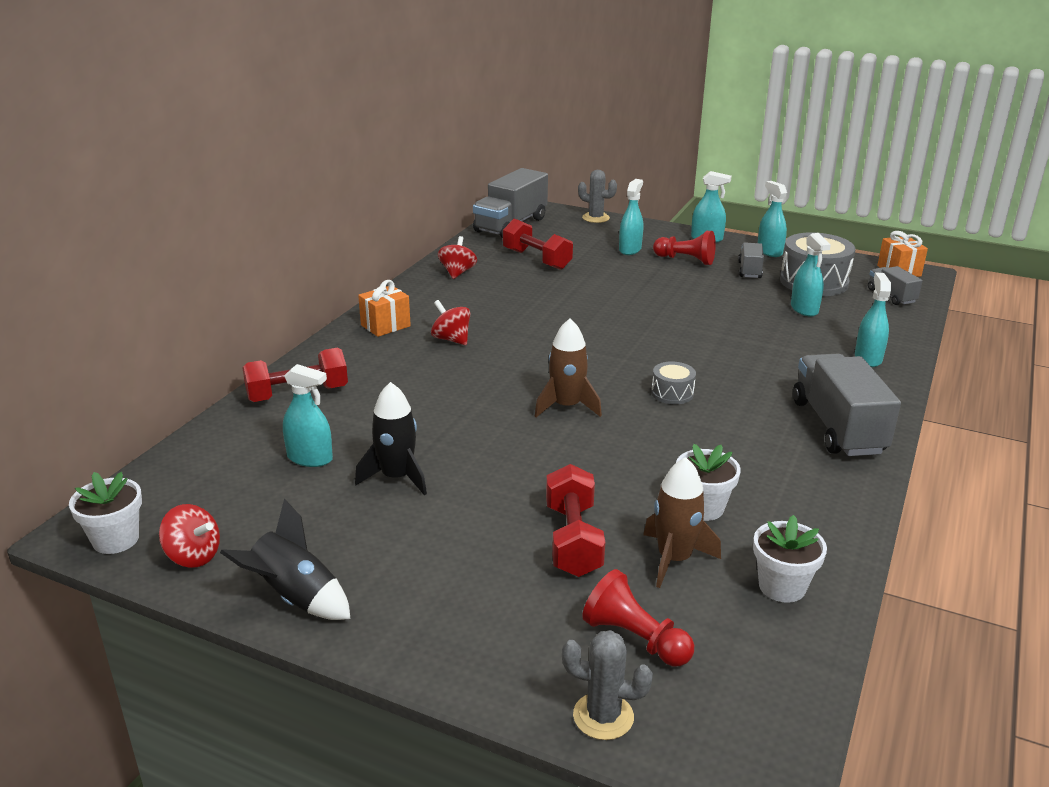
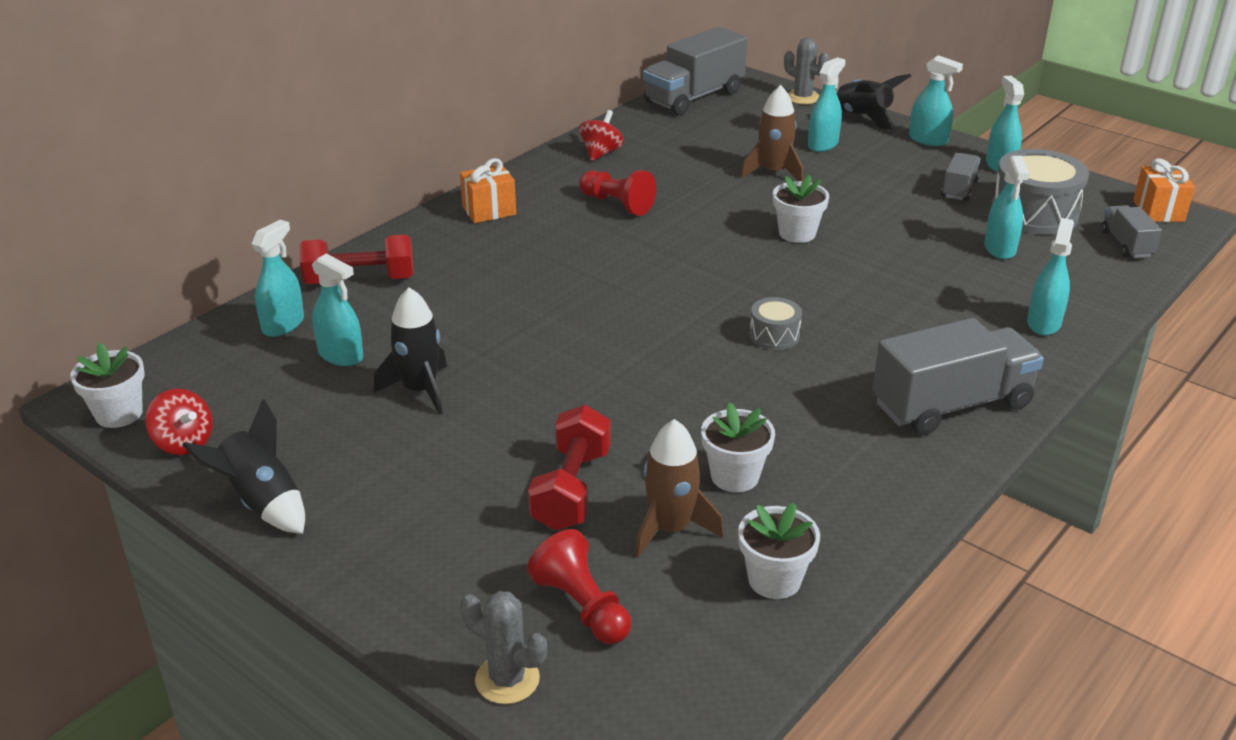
camera: 15 degrees right, 5 degrees up
red spinning top [431,300,471,345] -> none
red dumbbell [503,219,573,270] -> none
brown rocket [535,319,602,417] -> brown rocket moved to [740,85,804,181]
red pawn [653,231,716,265] -> red pawn moved to [579,170,656,216]
grey truck [793,354,901,456] -> grey truck turned 60 degrees clockwise [872,318,1044,435]
none -> turquoise spray bottle [252,220,304,337]
none -> white flower pot [773,175,829,243]
none -> black rocket [835,74,911,130]

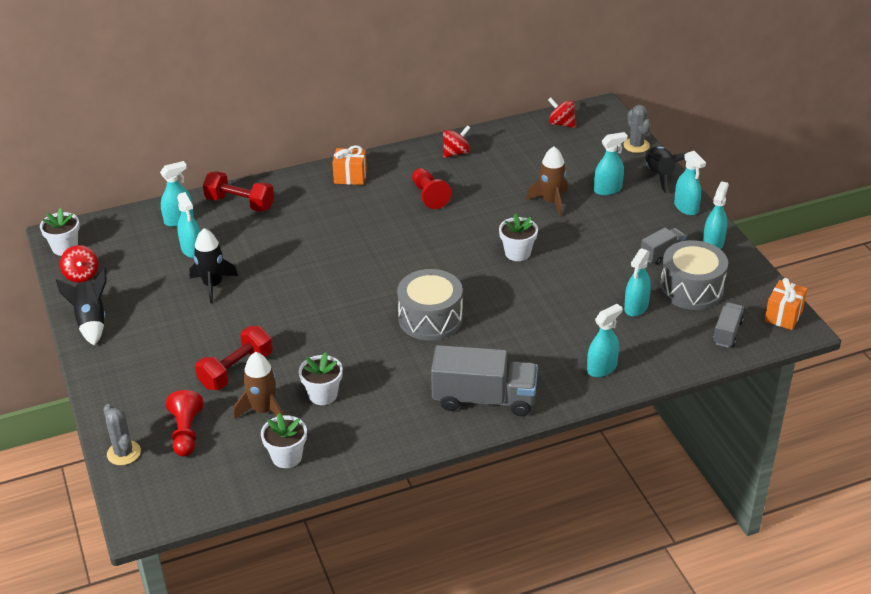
camera: 30 degrees right, 5 degrees up
grey truck [643,27,747,115] -> red spinning top [548,97,575,128]
grey drum [749,297,802,350] -> grey drum [397,269,463,341], size x1.96

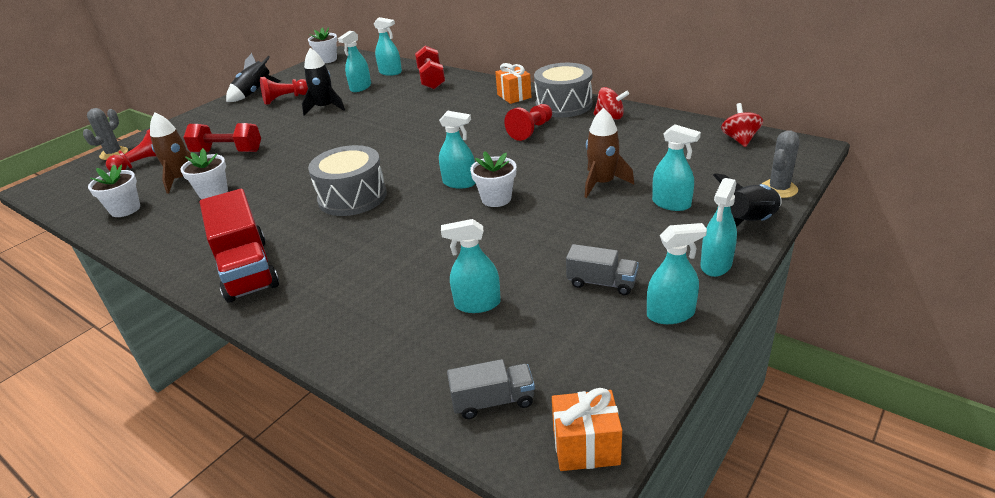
camera: 60 degrees right, 5 degrees down
red spinning top [60,245,98,283] -> none
grey truck [431,345,538,416] -> red truck [200,189,279,303]
turquoise spray bottle [587,304,623,377] -> turquoise spray bottle moved to [439,111,476,189]
grey drum [660,240,728,310] -> grey drum moved to [534,63,592,118]
none -> red pawn [260,77,308,105]

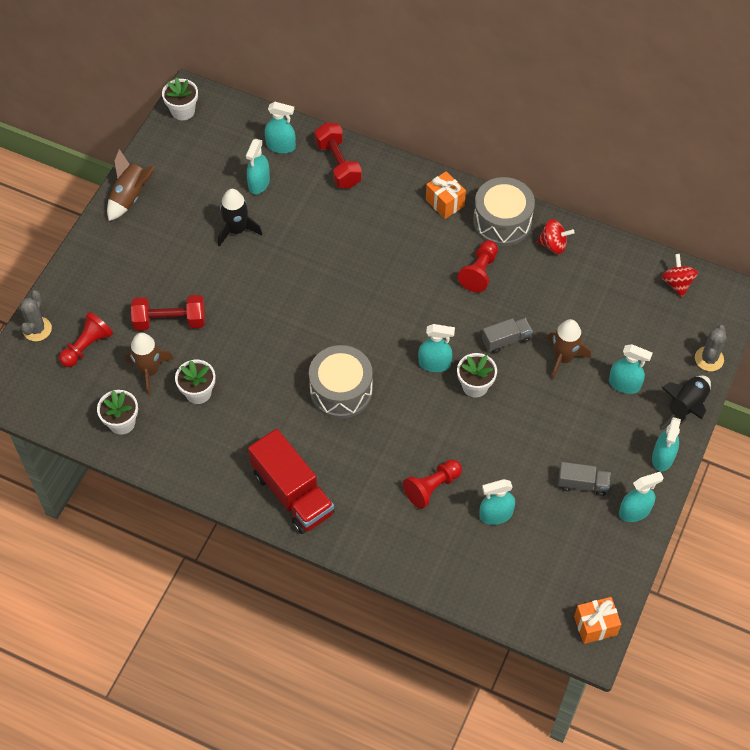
camera: 15 degrees left, 25 degrees up
black rocket [226,53,281,102] -> brown rocket [107,149,155,221]
red pawn [260,77,308,105] -> red pawn moved to [403,459,462,509]
grey truck [447,359,535,419] -> grey truck moved to [482,318,533,353]

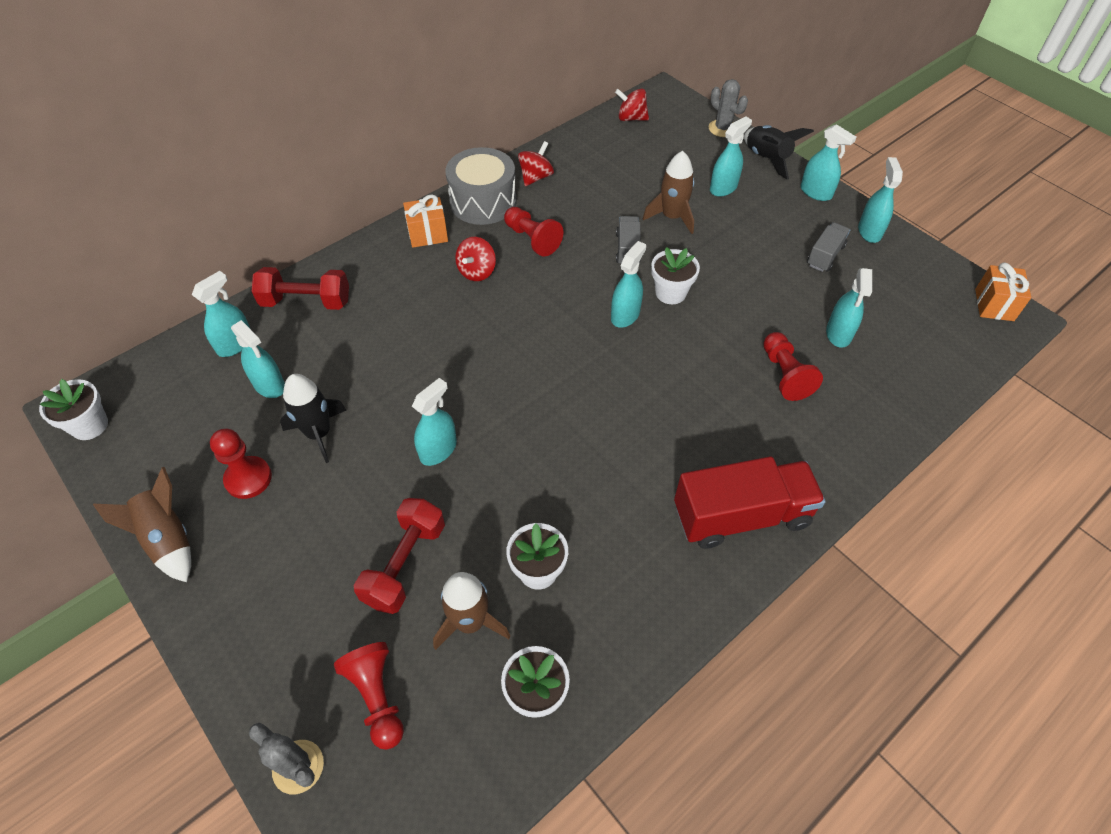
camera: 65 degrees left, 5 degrees down
grey drum [309,345,373,419] -> none
none -> red pawn [210,429,272,499]
none -> turquoise spray bottle [412,378,457,466]
none -> red spinning top [455,237,496,281]

